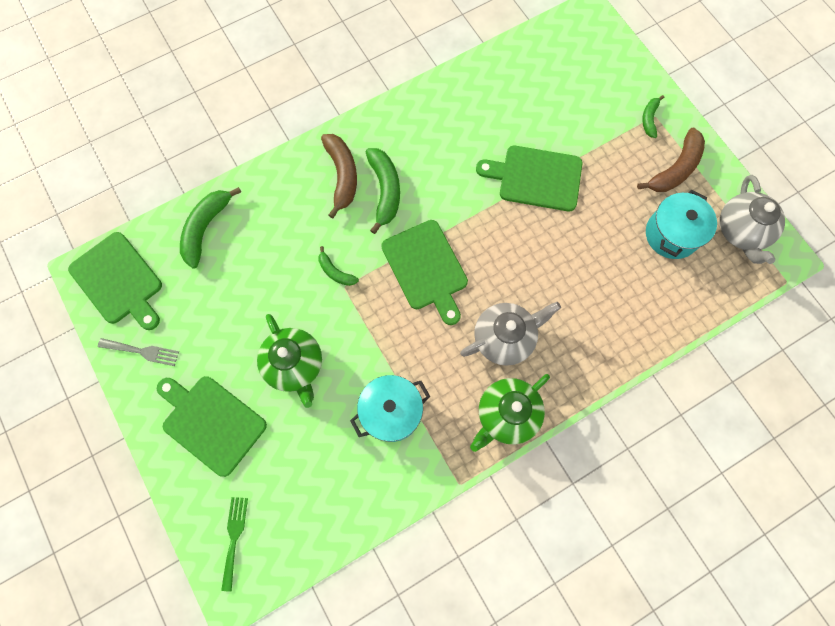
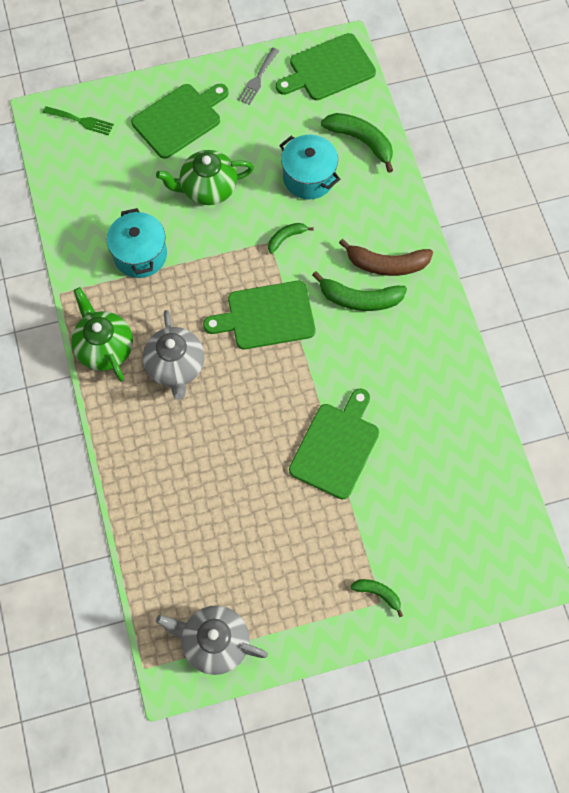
camera: 105 degrees right, 5 degrees down
brown banana [637,127,705,192] -> none
turquoise pot [646,190,717,259] -> turquoise pot moved to [279,135,340,199]

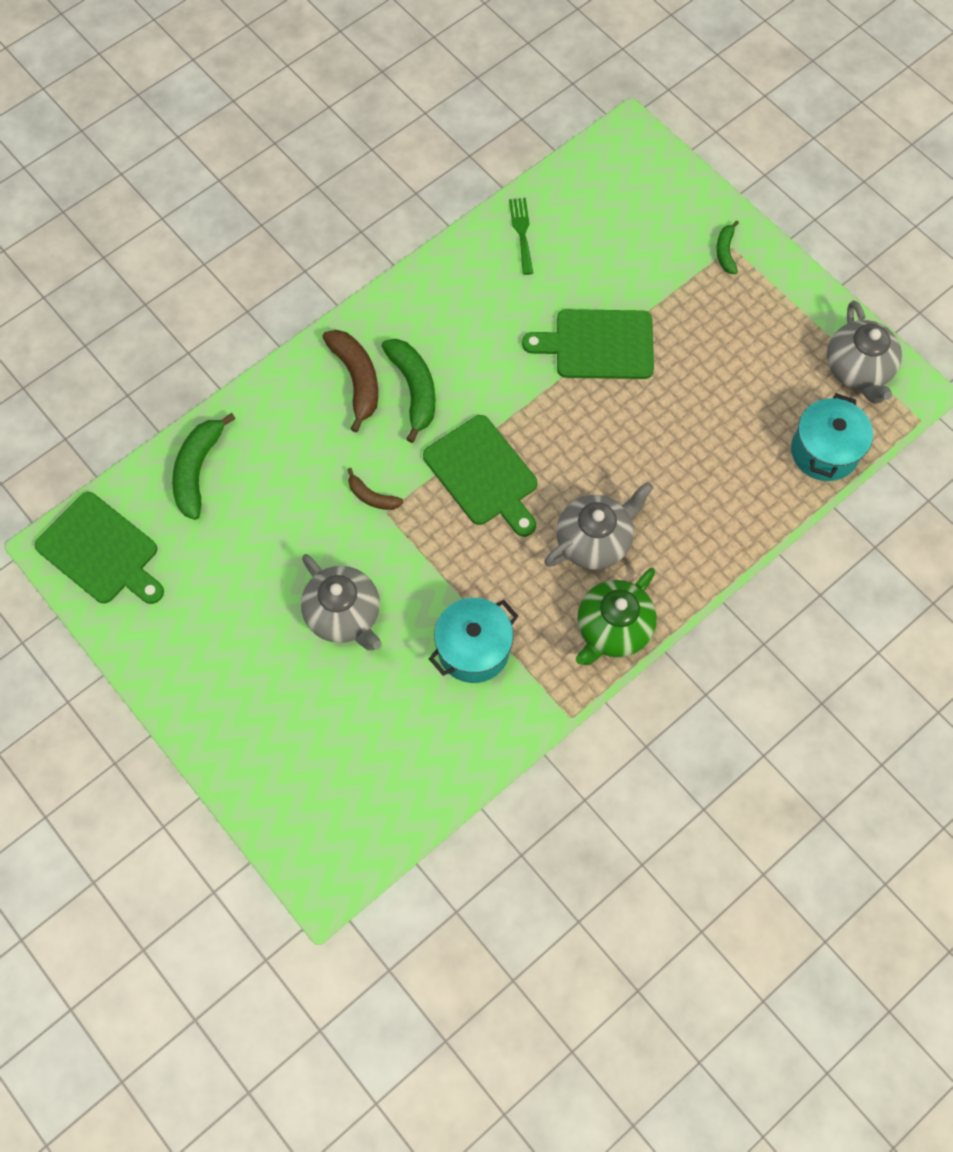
camera: 115 degrees left, 0 degrees up
green fork [43,106,114,135] -> green fork moved to [509,198,533,275]
green cutting board [131,84,229,159] -> none
green teapot [156,150,254,205] -> grey teapot [301,554,382,650]
grey fork [238,48,279,105] -> none
green banana [268,223,314,254] -> brown banana [347,468,404,510]
turquoise pot [279,135,340,199] -> turquoise pot moved to [791,393,873,481]

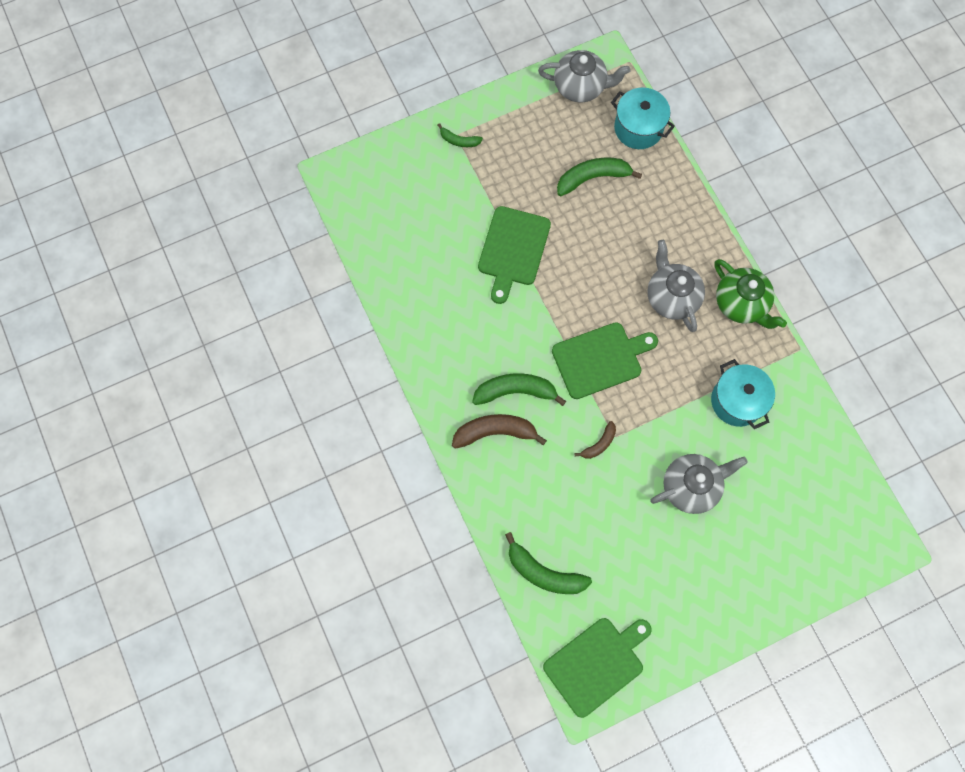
camera: 75 degrees left, 5 degrees up
green fork [509,198,533,275] -> none
none -> green banana [557,158,642,196]

